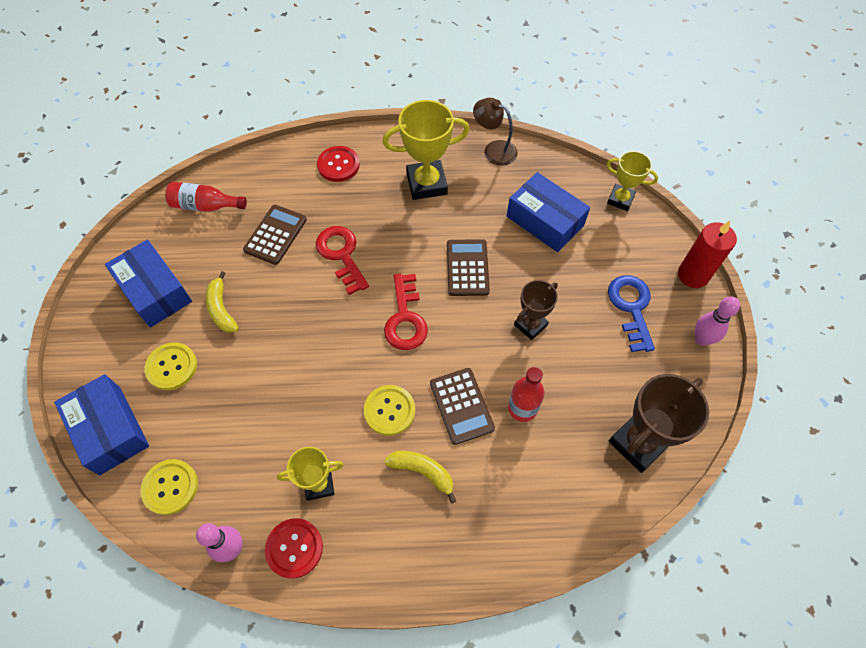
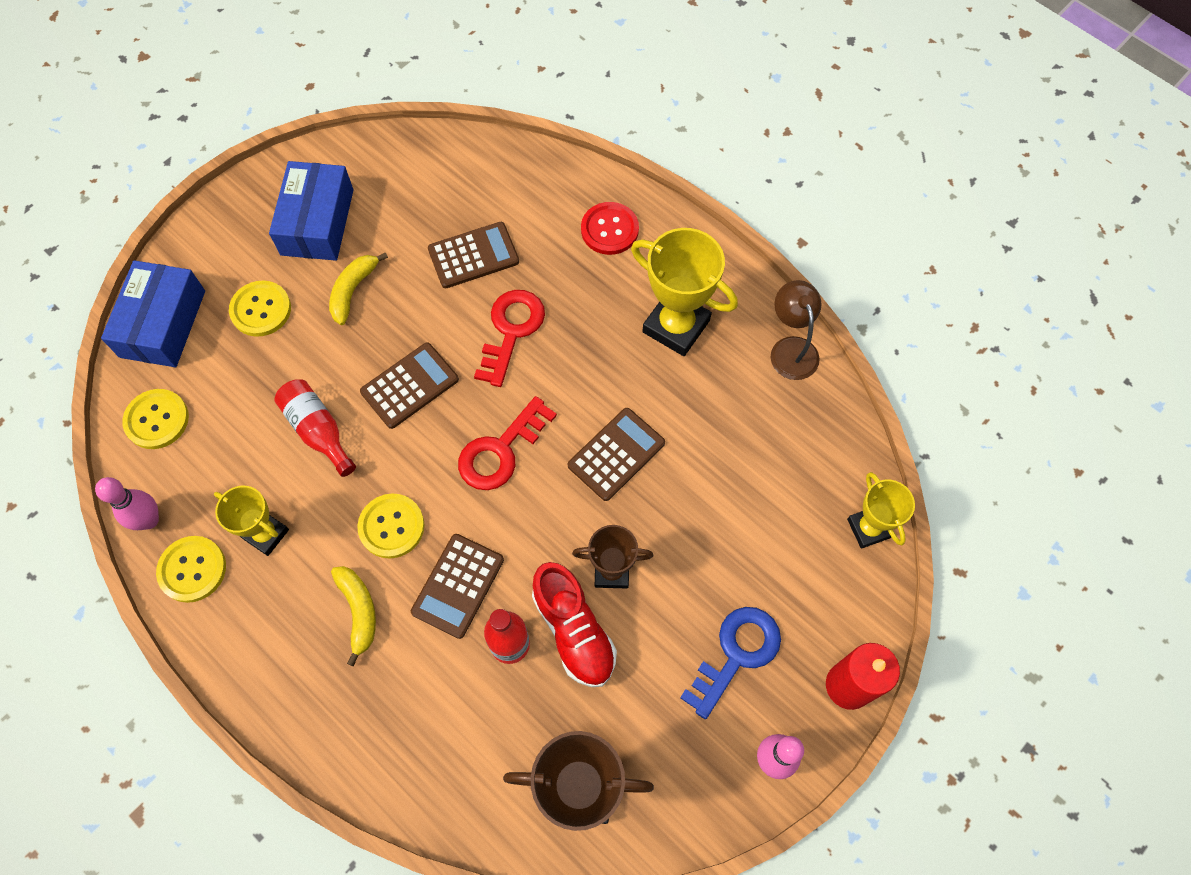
camera: 45 degrees right, 5 degrees up
red bottle [165,182,247,212] -> red bottle moved to [274,379,356,477]
red button [265,518,323,579] -> yellow button [156,536,226,603]
blue box [507,172,590,252] -> none
none -> brown calculator [360,342,459,429]
none -> red shoe [532,562,617,687]

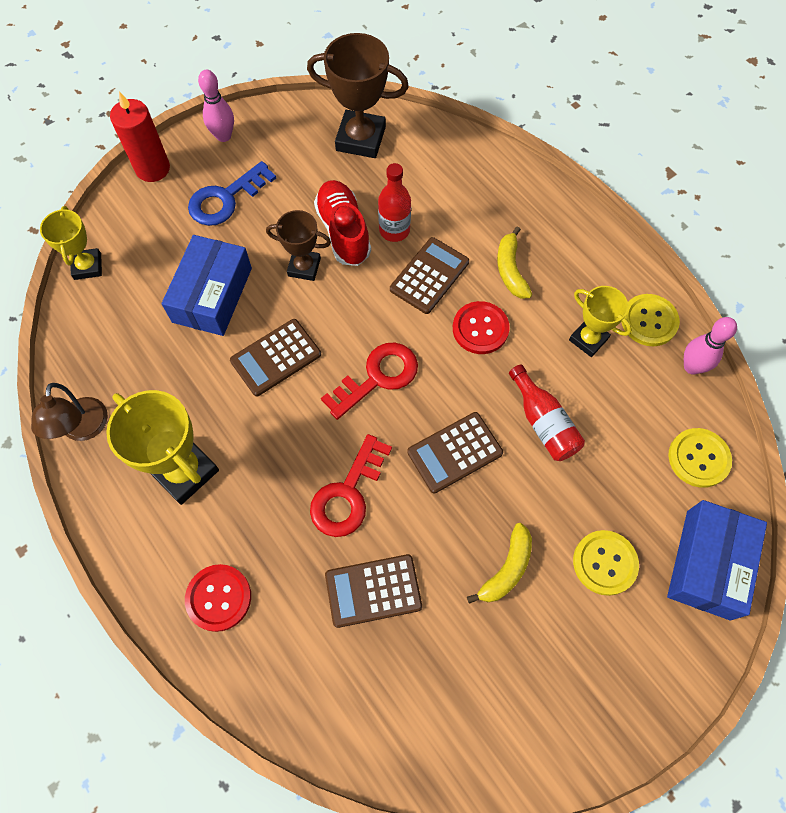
camera: 170 degrees left, 0 degrees up
blue box [269,161,354,261] -> blue box moved to [162,235,252,336]
yellow button [357,494,425,558] -> red button [453,301,510,354]

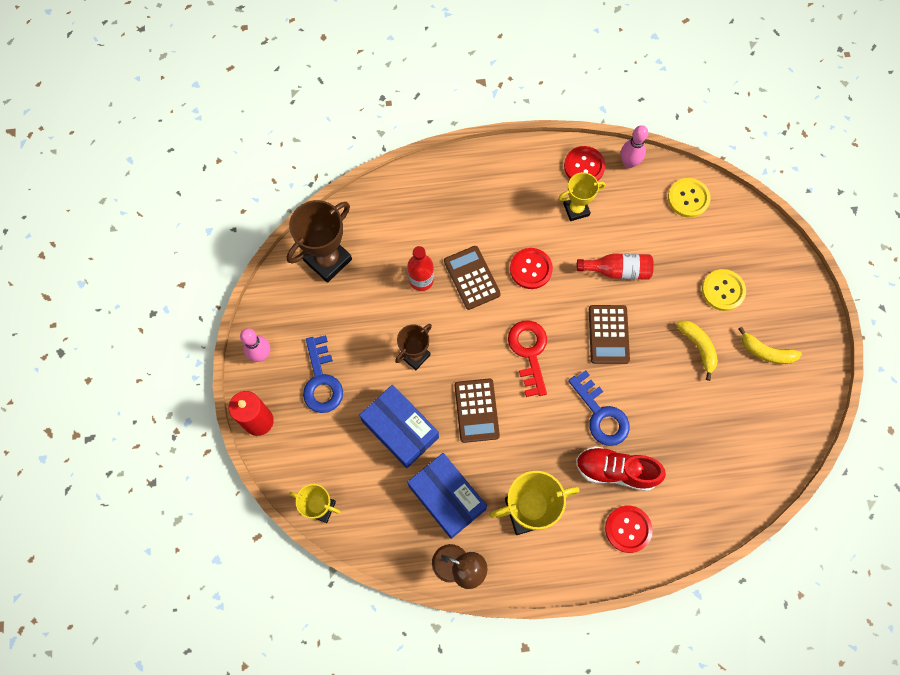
camera: 60 degrees left, 5 degrees up
red key [310,434,392,537] -> blue key [568,370,630,446]
red shoe [314,180,371,266] -> red shoe moved to [576,446,666,491]
brown calculator [325,554,422,628] -> none
yellow banana [497,226,532,298] -> yellow banana moved to [738,327,802,364]
yellow button [621,294,680,346] -> red button [564,146,606,181]
blue box [667,500,767,620] -> blue box moved to [407,453,487,539]

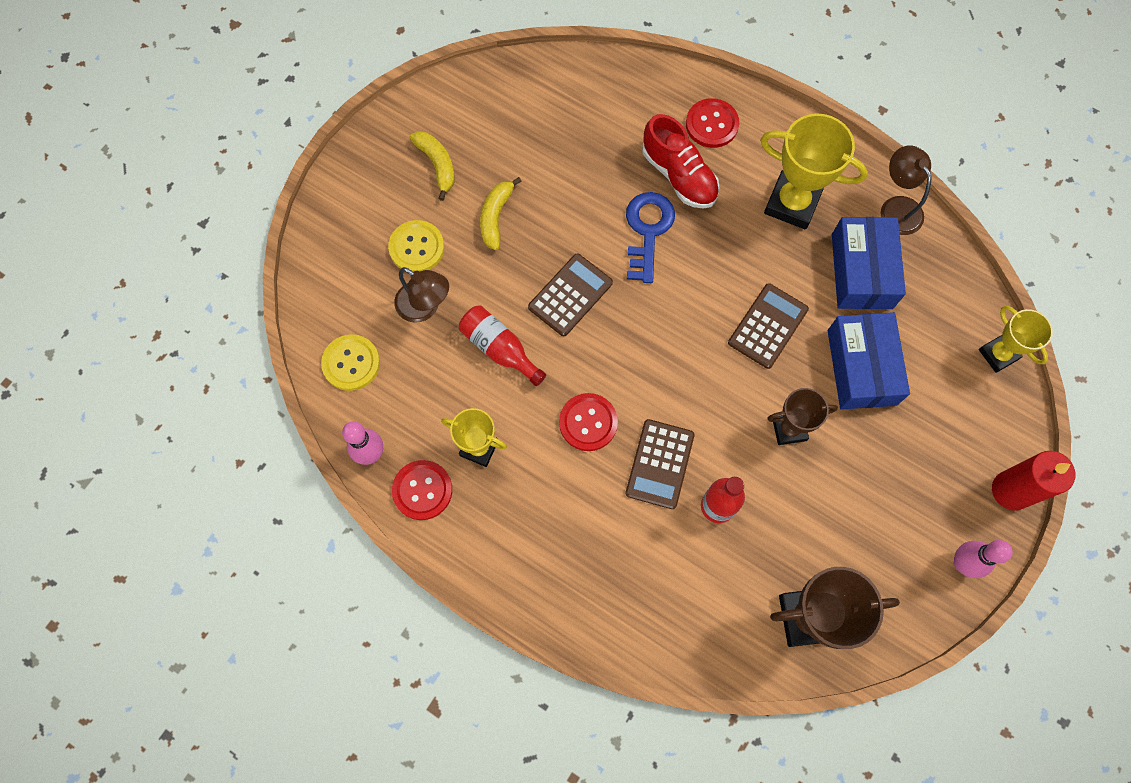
camera: 140 degrees left, 0 degrees up
blue key [303,335,343,413] -> none
red key [508,320,547,397] -> none
none -> brown lamp [394,267,449,323]

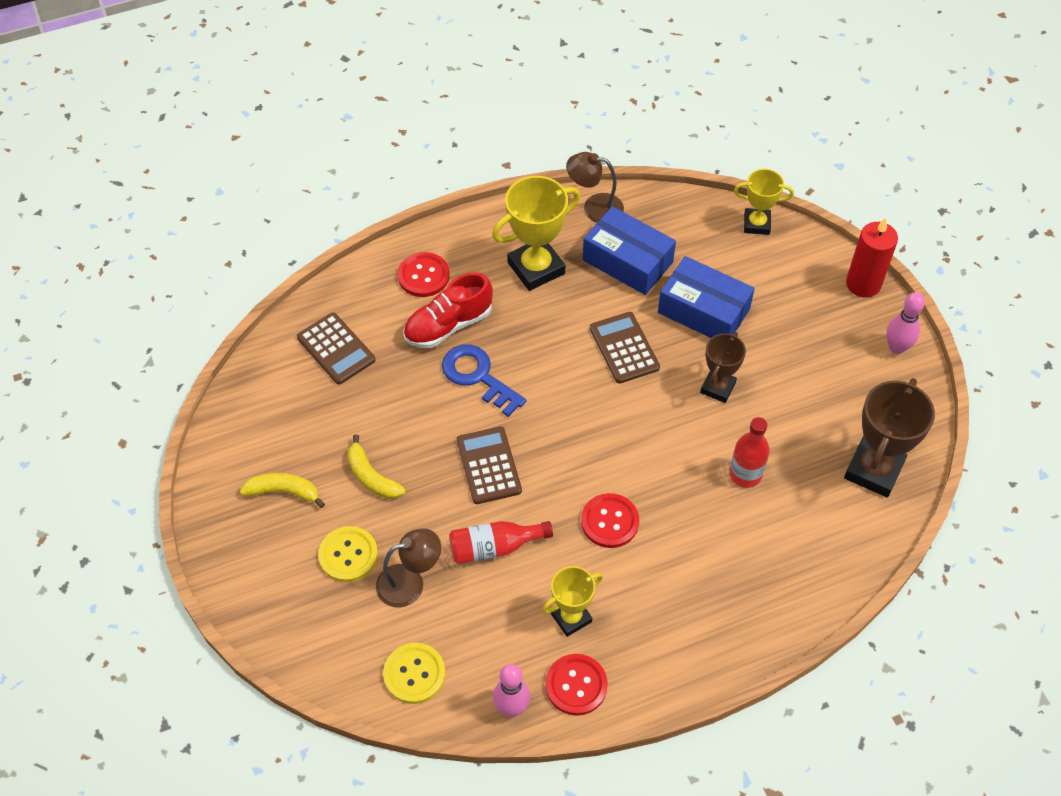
camera: 55 degrees left, 15 degrees down
brown calculator [625,419,695,509] -> brown calculator moved to [297,312,376,385]
red shoe [642,114,720,209] -> red shoe turned 150 degrees clockwise [403,273,493,348]

